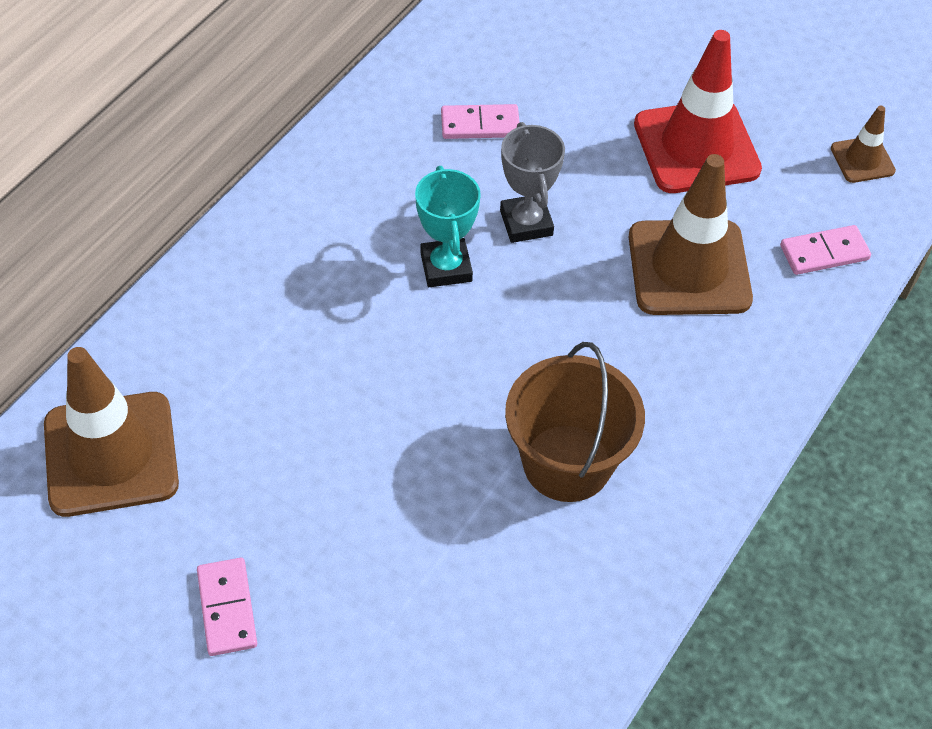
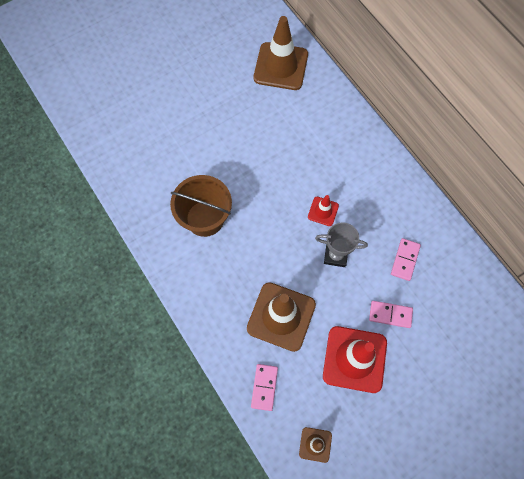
camera: 115 degrees right, 15 degrees up
pink domino [197,558,257,656] -> pink domino moved to [369,301,413,328]
turquoise trophy [415,166,481,287] -> red traffic cone [308,195,339,226]

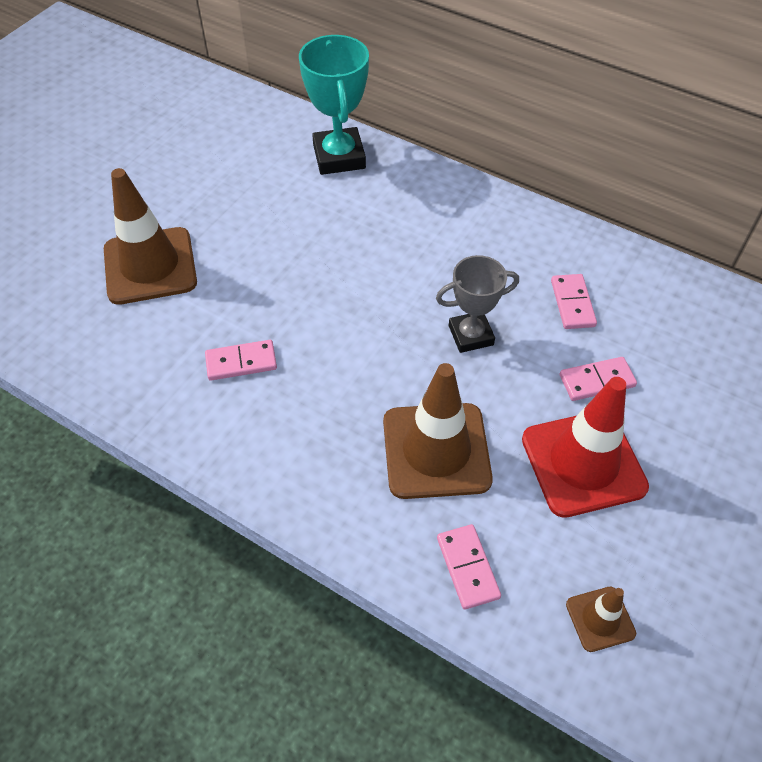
camera: 25 degrees left, 15 degrees down
brown bucket [170,175,232,237] -> pink domino [205,340,277,381]
brown traffic cone [254,16,308,90] -> brown traffic cone moved to [104,168,197,305]
red traffic cone [308,195,339,226] -> none
none -> turquoise trophy [299,35,369,175]

